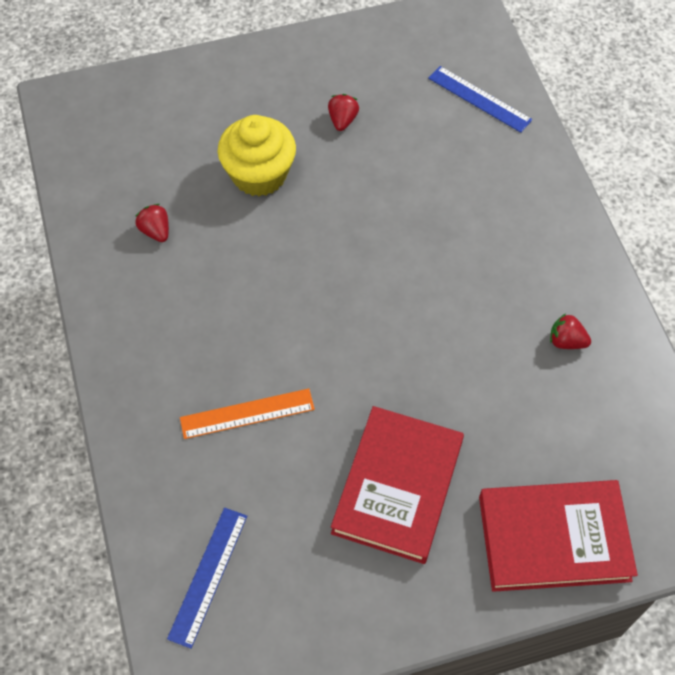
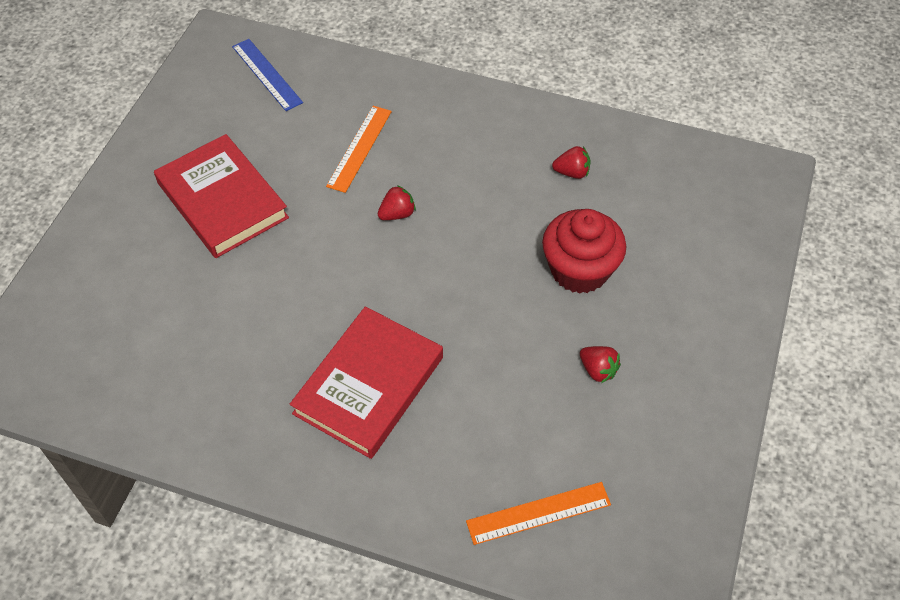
camera: 125 degrees right, 5 degrees down
yellow cupcake [218,115,296,196] -> red cupcake [542,209,626,294]
blue ruler [428,66,532,133] -> orange ruler [466,482,611,545]
red book [479,480,638,592] -> red book moved to [290,306,443,459]
red strawberry [550,313,591,349] -> red strawberry moved to [378,185,416,220]

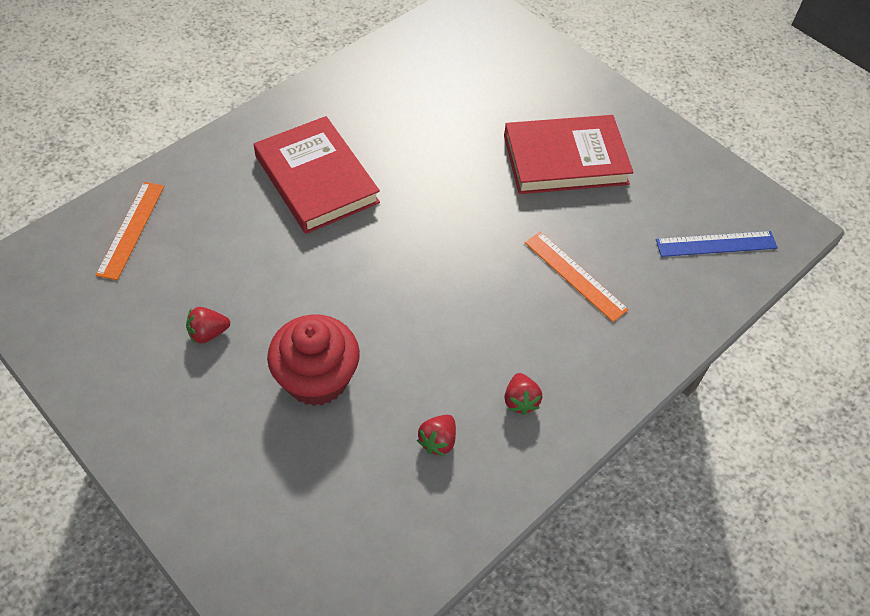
camera: 115 degrees right, 0 degrees up
red strawberry [378,185,416,220] -> red strawberry moved to [505,373,542,415]

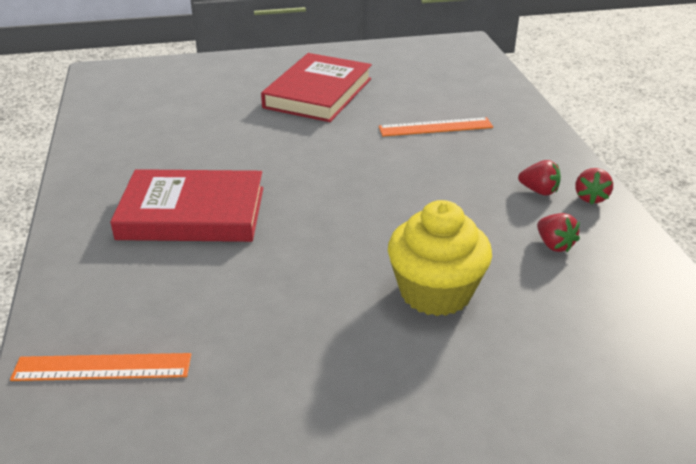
camera: 55 degrees left, 20 degrees down
orange ruler [96,182,164,280] -> orange ruler turned 45 degrees counterclockwise [10,353,191,381]
red strawberry [186,307,230,344] -> red strawberry moved to [575,168,613,205]
red cupcake [267,314,360,406] -> yellow cupcake [388,200,492,316]
blue ruler [656,231,778,257] -> none

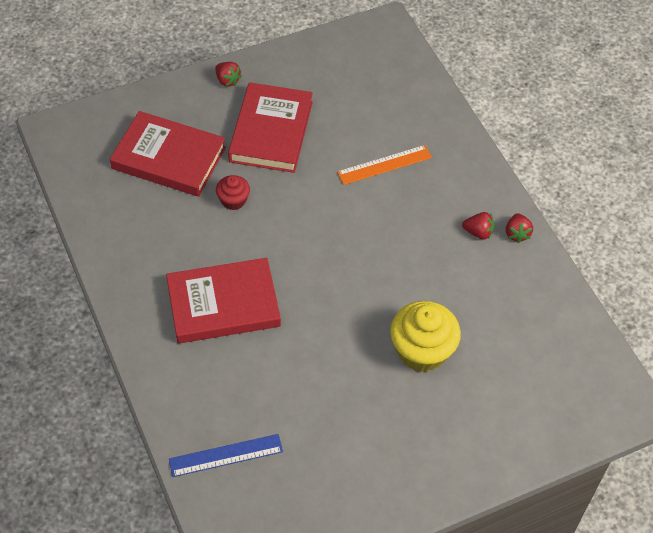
camera: 15 degrees left, 20 degrees up
orange ruler [10,353,191,381] -> blue ruler [169,434,283,477]
red strawberry [537,213,580,252] -> red strawberry moved to [215,62,242,87]
none -> red book [110,111,226,197]
none -> red cupcake [216,175,250,210]

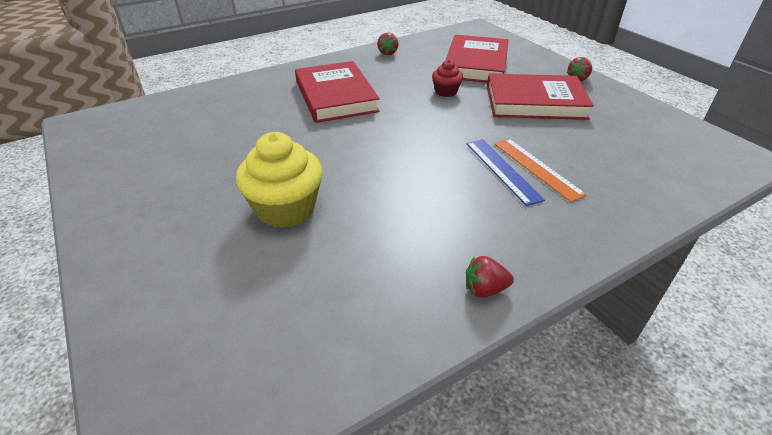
camera: 85 degrees right, 15 degrees down
blue ruler [169,434,283,477] -> blue ruler moved to [466,139,545,206]
red strawberry [462,212,494,240] -> red strawberry moved to [377,33,399,55]

